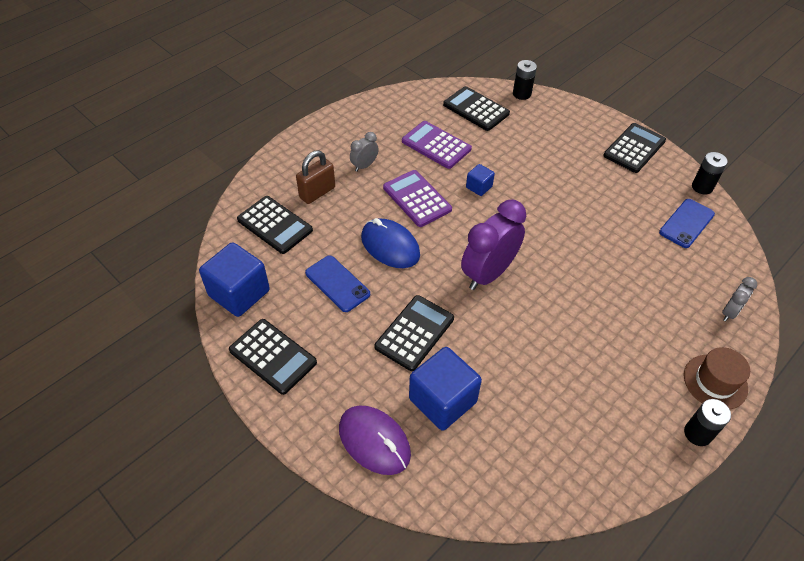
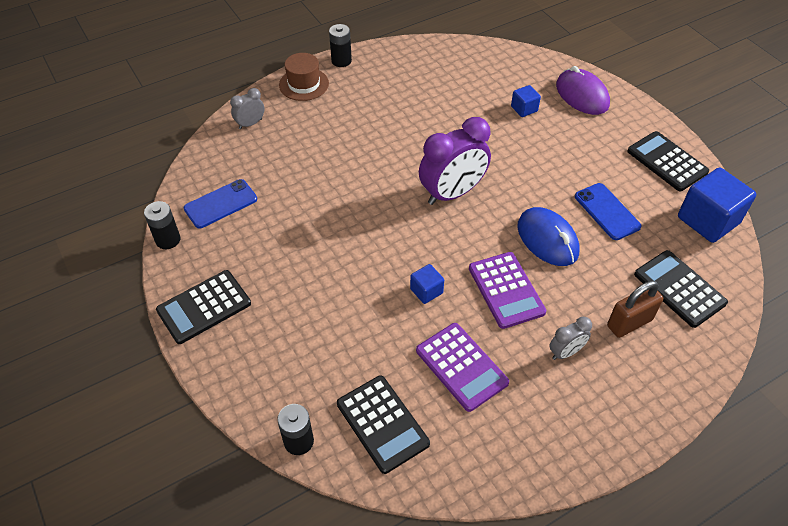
camera: 165 degrees left, 0 degrees up
black calculator [374,295,454,371] -> none
blue cube [409,347,482,431] -> blue cube [511,85,541,117], size x0.50

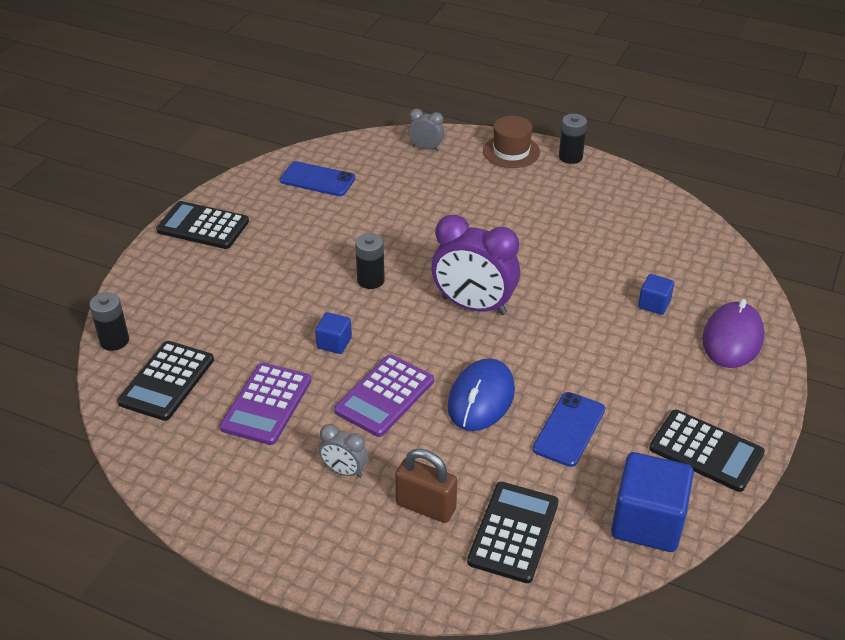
camera: 55 degrees right, 10 degrees down
black battery [144,201,180,249] -> black battery moved to [355,233,385,289]
black calculator [627,131,709,191] -> black calculator turned 105 degrees clockwise [649,410,765,492]

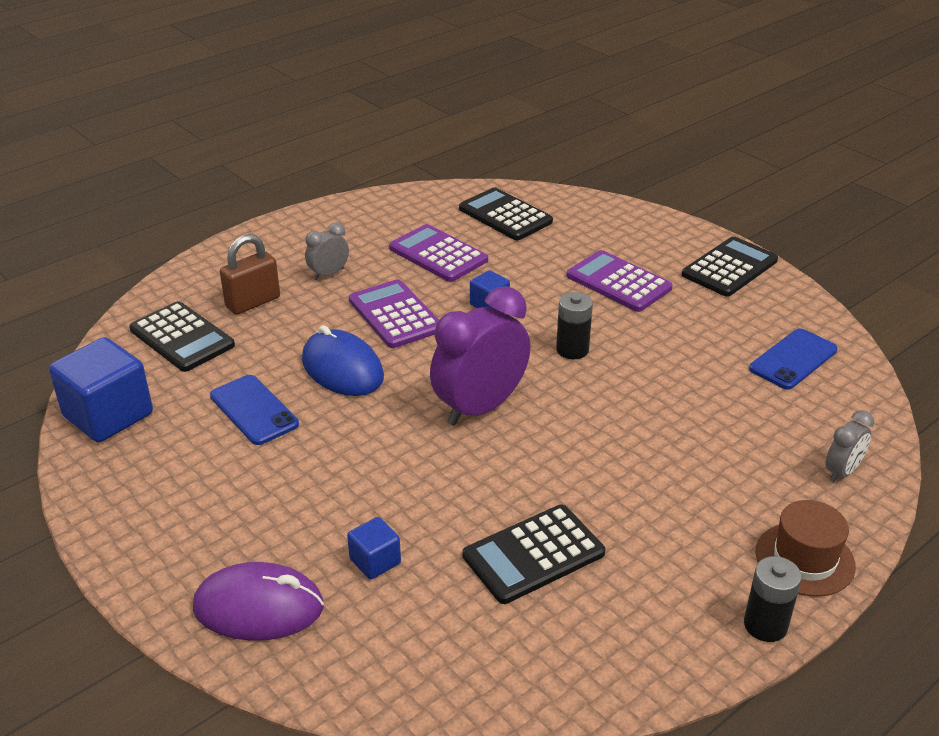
camera: 115 degrees right, 5 degrees down
black battery [89,292,129,351] -> none
black calculator [649,410,765,492] -> black calculator moved to [463,505,605,604]
purple mouse [702,299,764,368] -> purple mouse turned 45 degrees counterclockwise [193,562,324,641]
none -> purple calculator [566,250,673,312]

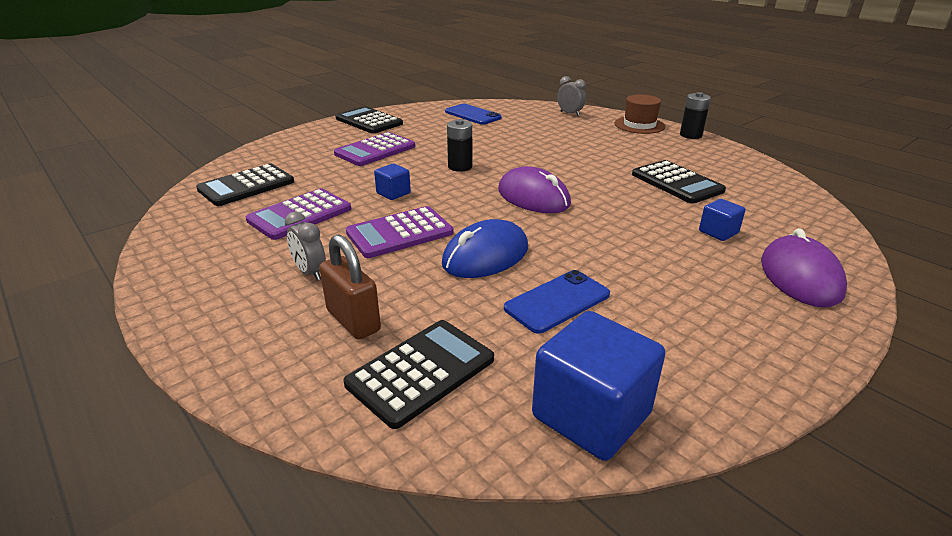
camera: 90 degrees left, 5 degrees down
purple clock [430,286,531,426] -> purple mouse [498,166,571,213]

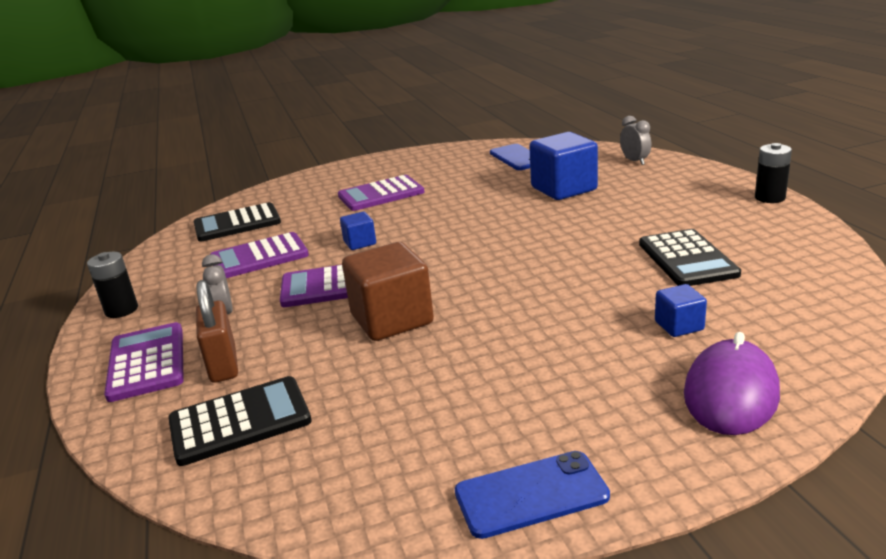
camera: 25 degrees right, 5 degrees down
black calculator [335,106,403,134] -> none
blue mouse [442,219,528,278] -> brown cube [342,242,434,341]
black battery [447,119,472,172] -> black battery moved to [87,252,138,318]
purple mouse [498,166,571,213] -> none
blue phone [504,270,610,334] -> blue phone moved to [454,451,610,539]
blue cube [532,311,665,461] -> blue cube moved to [529,132,598,200]
brown hat [614,94,665,134] -> none
none -> purple calculator [104,322,184,402]

